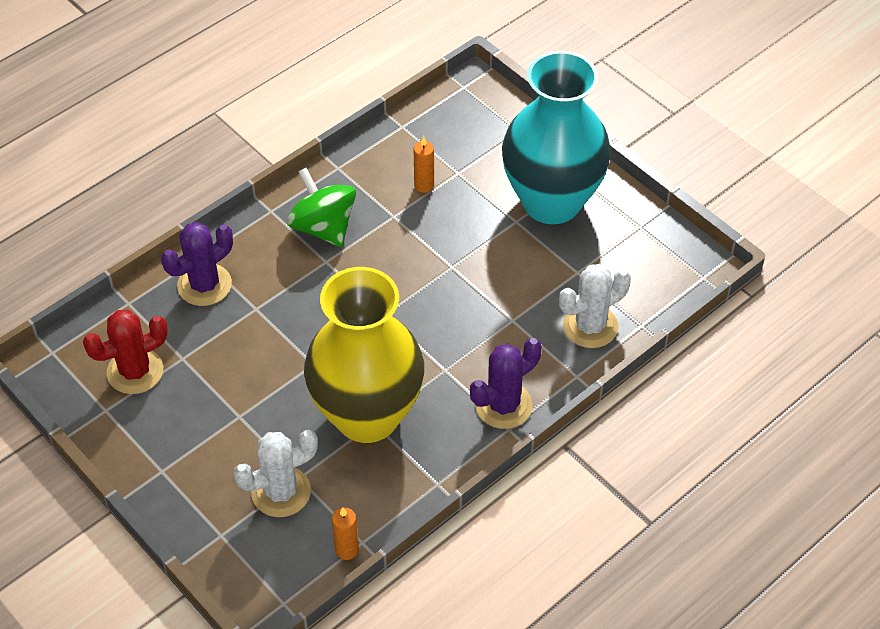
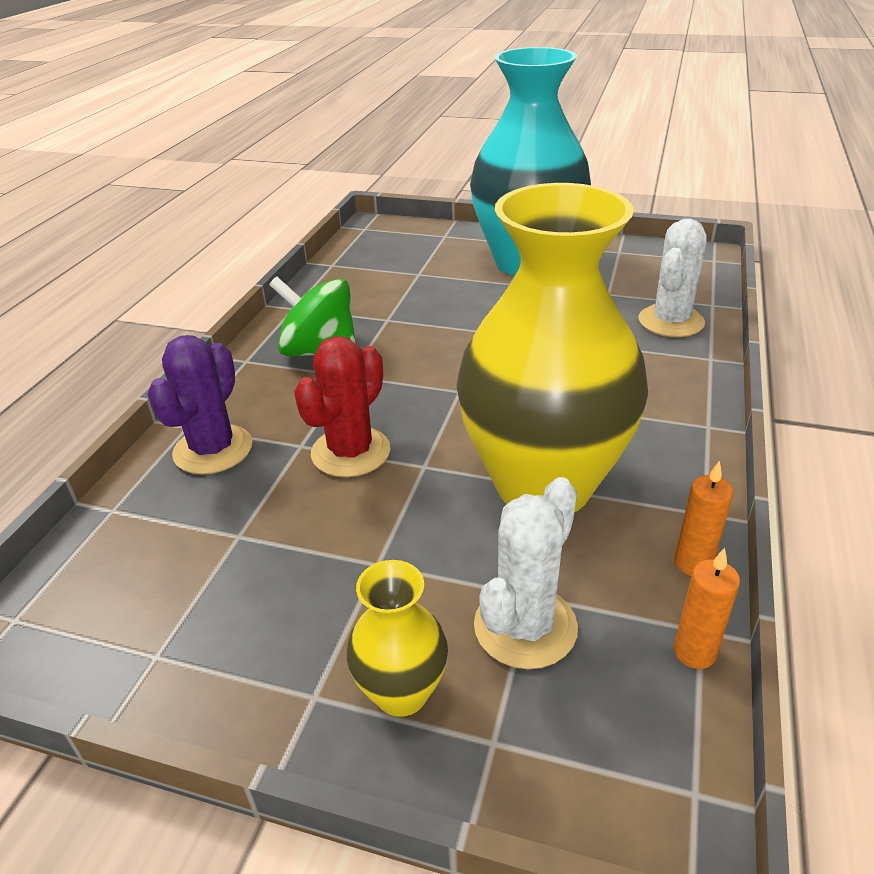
camera: 30 degrees left, 15 degrees down
red cactus [83,310,168,394] -> red cactus moved to [294,336,390,477]
orange candle [414,136,434,193] -> orange candle moved to [675,461,733,576]
purple cactus [470,338,542,429] -> none
none -> yellow vase [346,560,448,717]

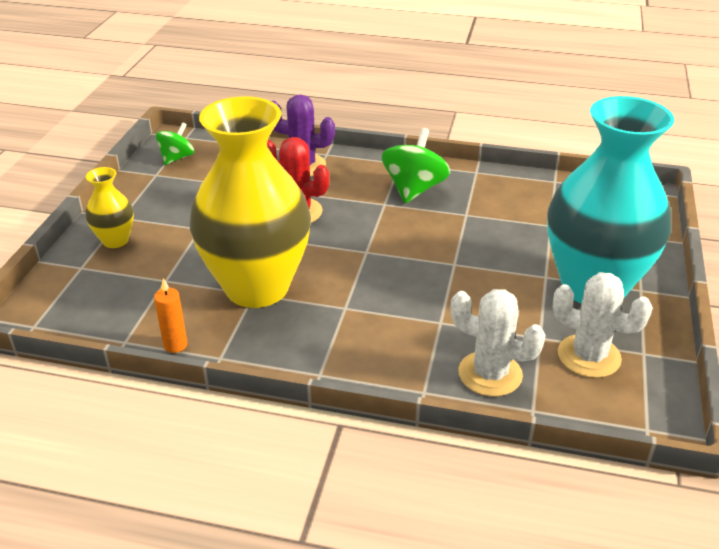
camera: 85 degrees right, 0 degrees up
white cactus [474,477,578,669] -> white cactus moved to [553,272,653,378]
orange candle [674,548,740,669] -> none
none -> green spinning top [156,122,194,165]

